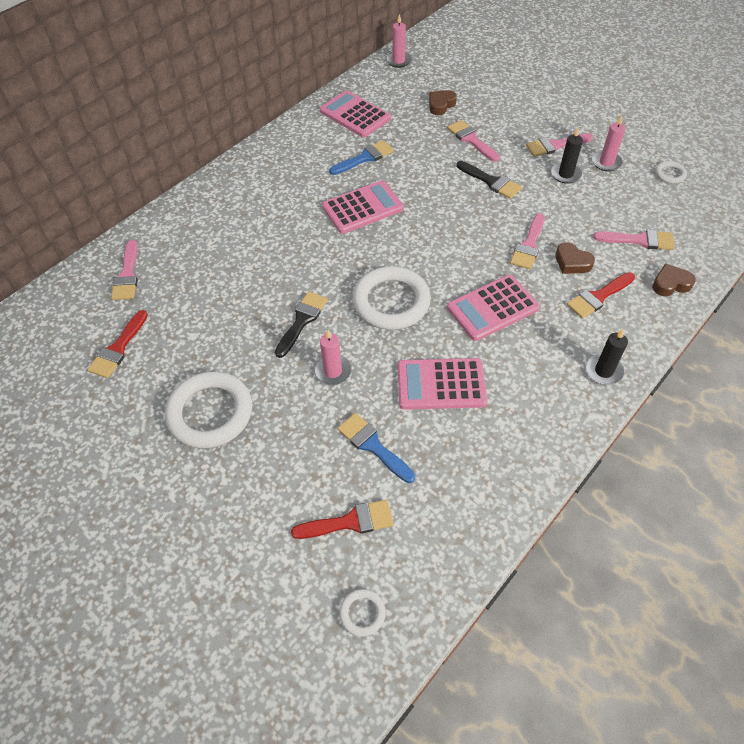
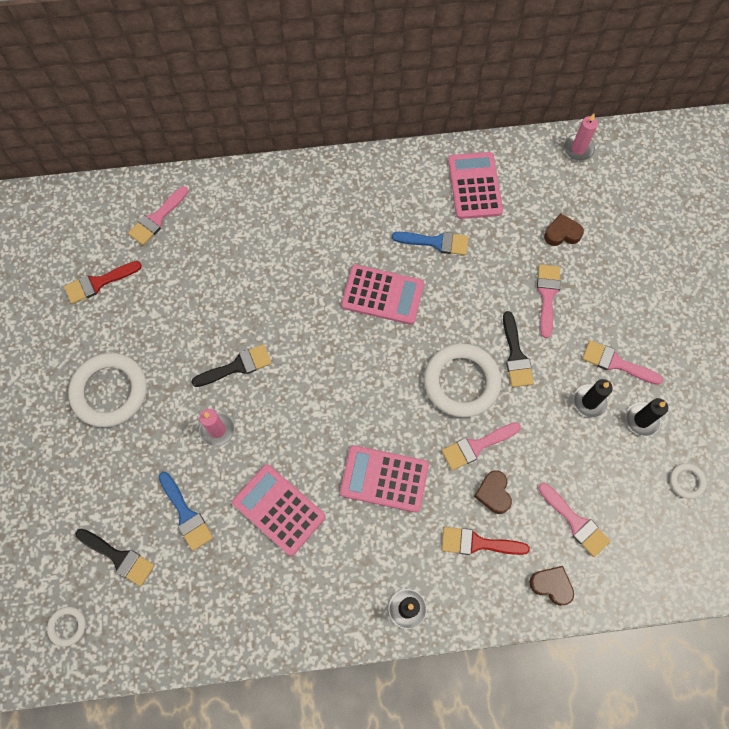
camera: 40 degrees right, 15 degrees up
red brush [291,500,394,539] -> black brush [76,529,155,586]
blue brush [338,413,415,483] -> blue brush turned 150 degrees clockwise [159,472,213,551]
white ring [352,266,431,330] -> white ring moved to [424,343,501,417]
pink candle [592,115,626,171] -> black candle [626,398,668,436]

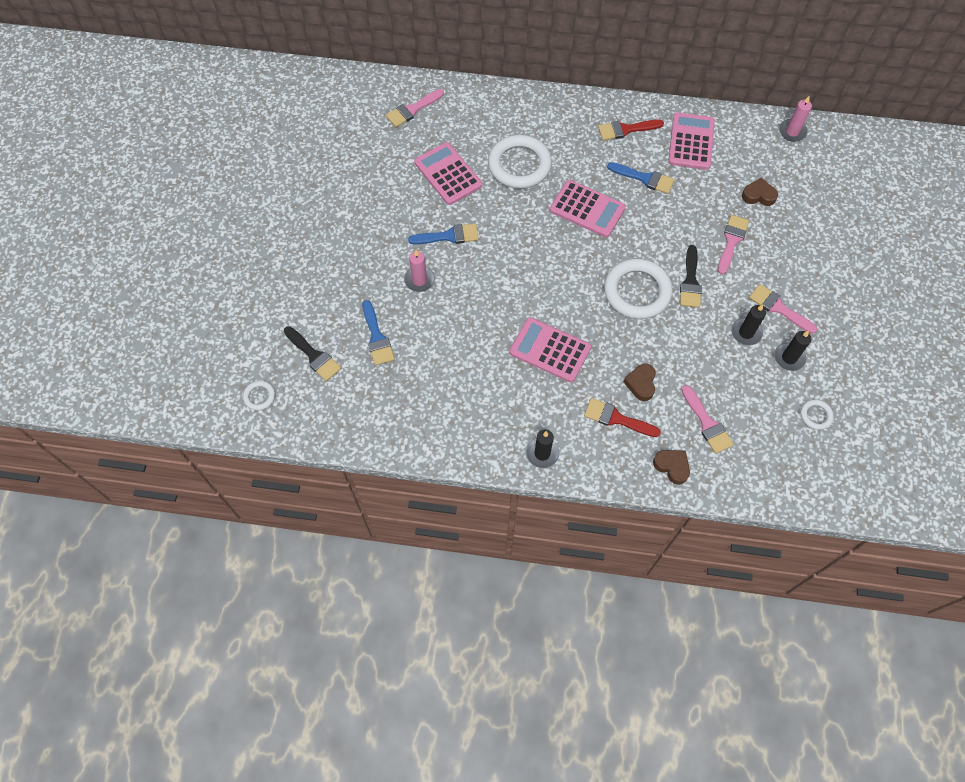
camera: 15 degrees right, 5 degrees down
red brush [64,261,142,304] -> red brush moved to [598,119,664,140]
white ring [68,353,147,427] -> white ring moved to [488,135,552,189]
black brush [191,344,272,387] -> blue brush [408,224,479,244]
pink calculator [232,464,326,556] -> pink calculator moved to [414,142,482,205]
pink brush [442,422,521,470] -> none

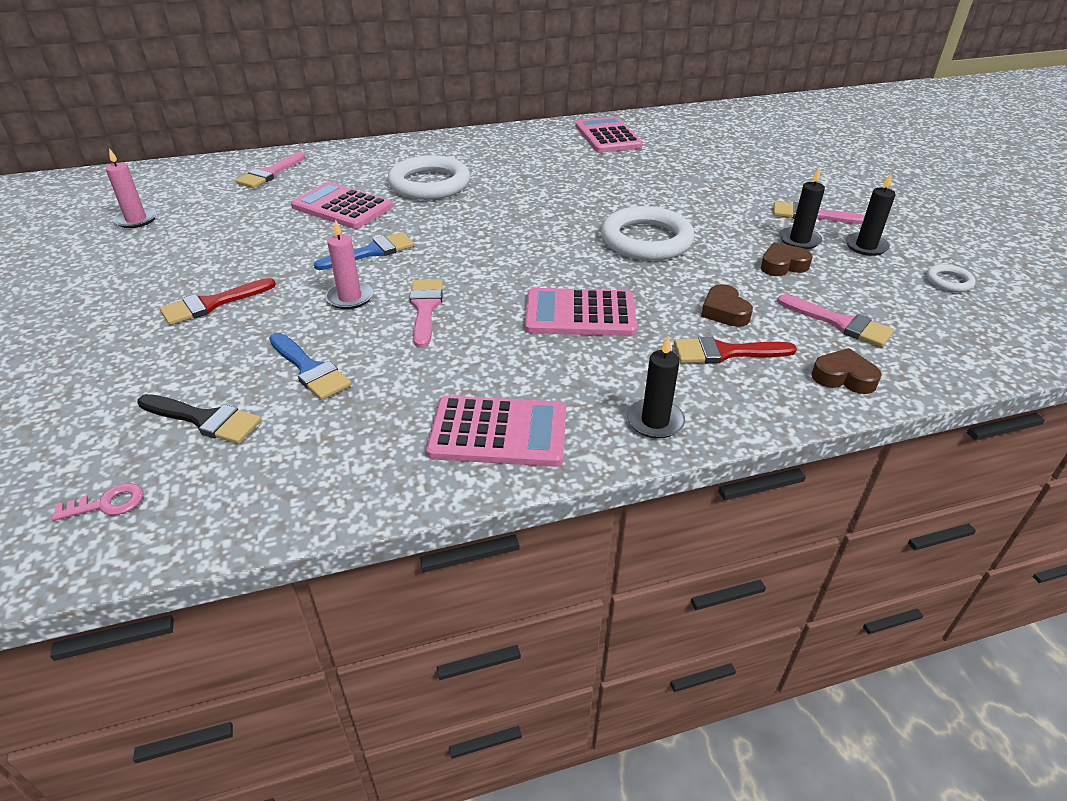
camera: 25 degrees left, 25 degrees down
white ring [243,380,275,410] -> pink key [51,483,143,521]
pink calculator [550,180,626,238] -> pink calculator moved to [426,395,566,467]
red brush [598,119,664,140] -> red brush moved to [160,278,276,325]
blue brush [607,162,674,194] -> none
black brush [680,245,702,308] -> none
pink brush [718,215,749,275] -> pink brush moved to [410,279,443,348]
brown heart [742,177,778,206] -> brown heart moved to [761,242,812,276]
pink candle [779,95,812,142] -> pink candle moved to [106,148,157,228]

